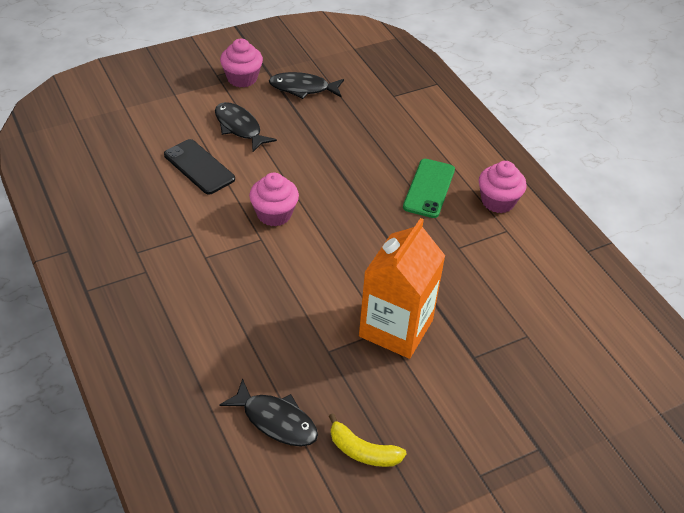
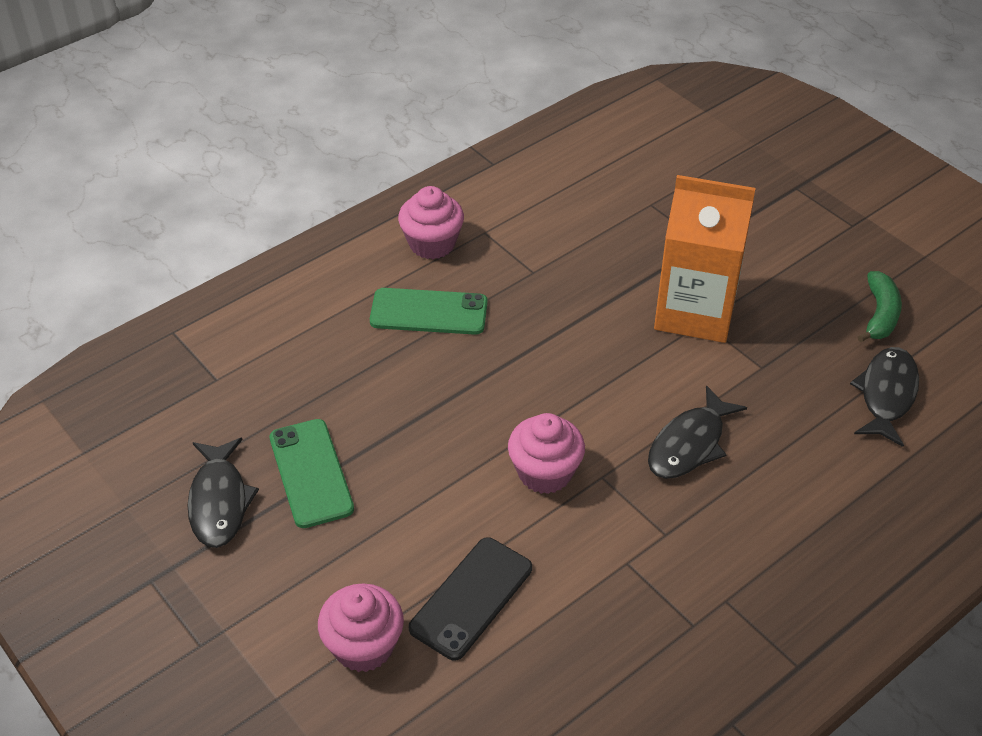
camera: 100 degrees left, 0 degrees up
black fish [215,102,277,152] -> black fish moved to [648,385,747,479]
pink cupcake [220,38,263,87] -> pink cupcake moved to [318,583,404,672]
yellow banana [329,413,407,467] -> green banana [858,271,902,342]
none -> green phone [269,419,354,528]

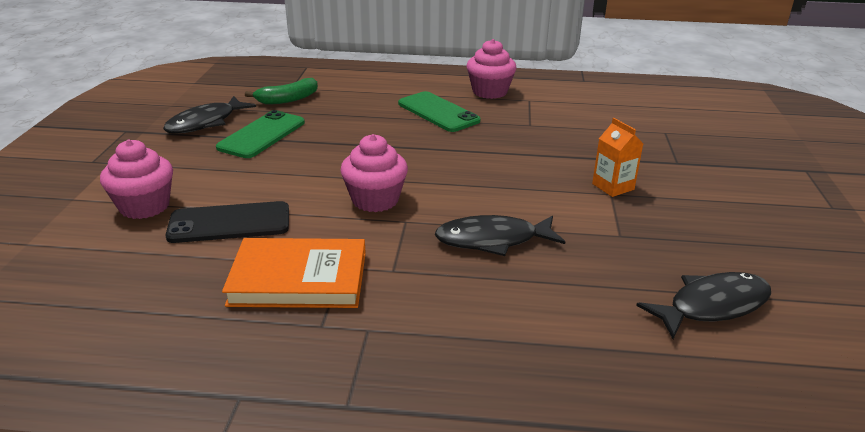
camera: 45 degrees right, 15 degrees down
orange carton [654,175,756,343] -> orange carton [592,118,643,197], size x0.45
green banana [858,271,902,342] -> green banana moved to [245,78,318,105]
none -> orange book [222,238,366,308]

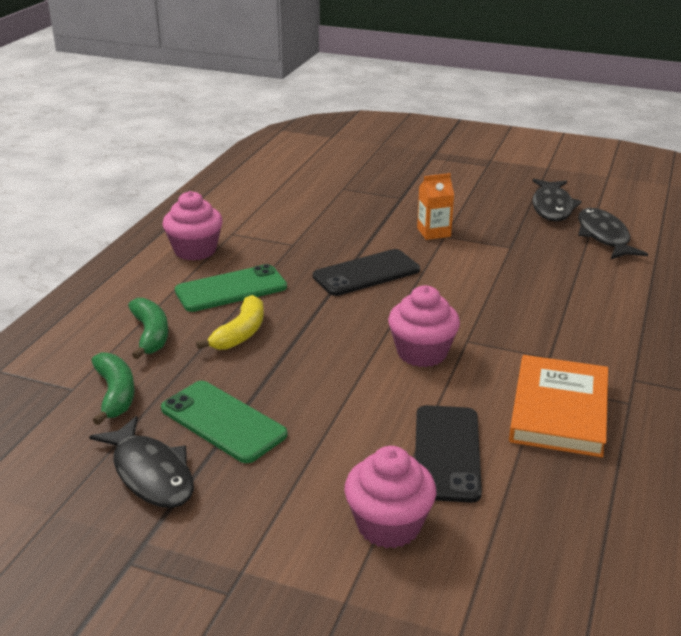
camera: 75 degrees left, 0 degrees up
black fish [435,215,565,256] -> black fish moved to [532,179,582,222]
none -> green banana [128,298,168,359]
none -> yellow banana [196,295,264,350]
none -> black phone [313,249,420,296]

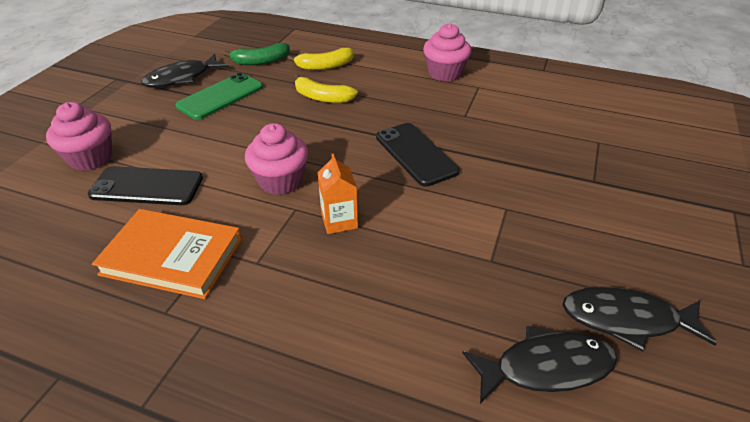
camera: 90 degrees right, 10 degrees up
green banana [128,298,168,359] -> yellow banana [287,48,354,70]
green phone [175,264,287,312] -> none
orange carton [417,173,454,240] -> orange carton moved to [318,154,358,234]

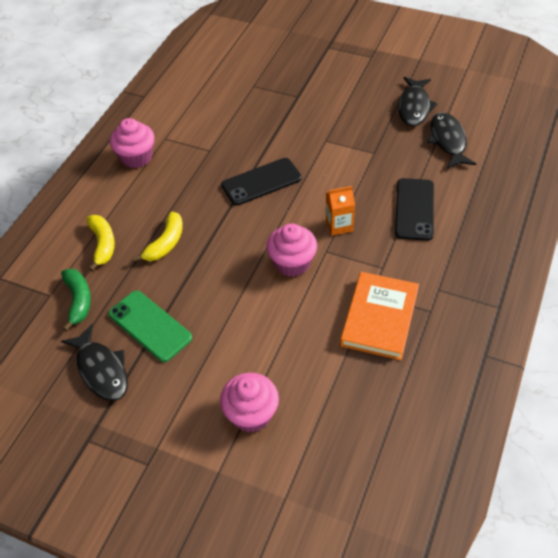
camera: 85 degrees left, 10 degrees up
black phone [88,166,203,205] -> black phone moved to [395,178,434,241]

